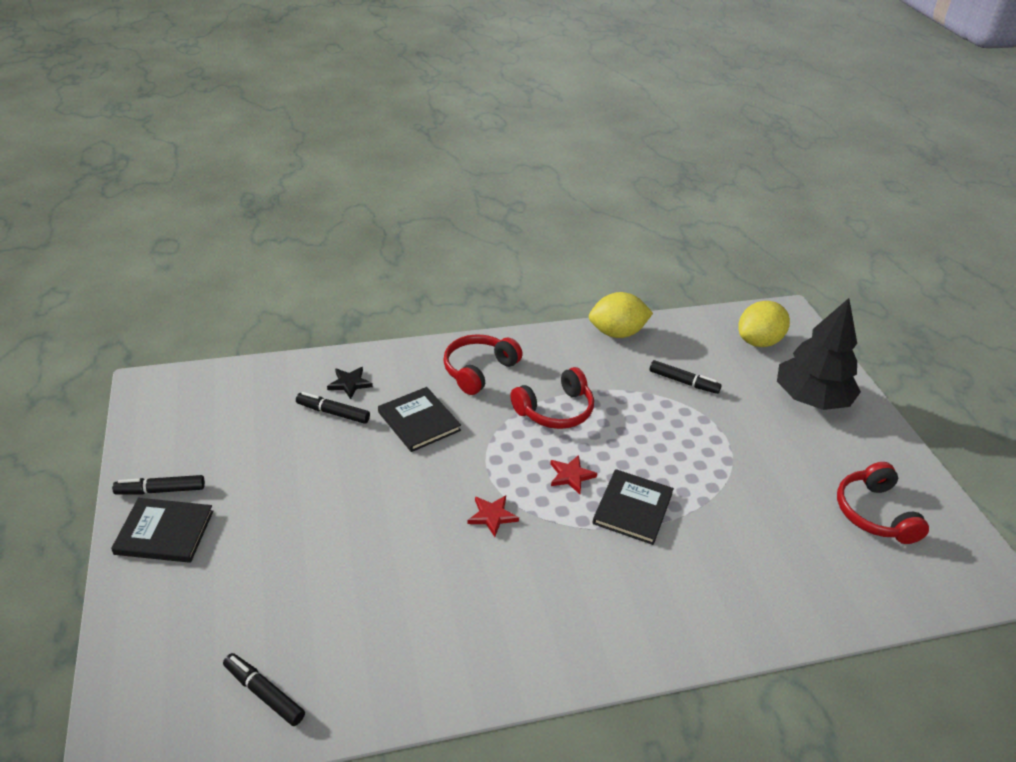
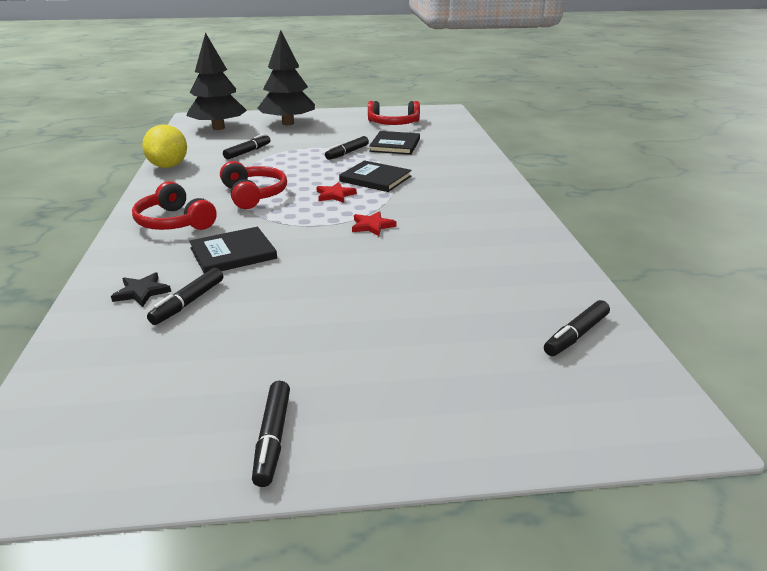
camera: 80 degrees left, 10 degrees down
black book [111,498,213,563] -> black book moved to [369,131,420,155]
yellow lemon [738,301,790,347] -> black tree [186,32,247,130]
none -> black marker [325,136,369,160]

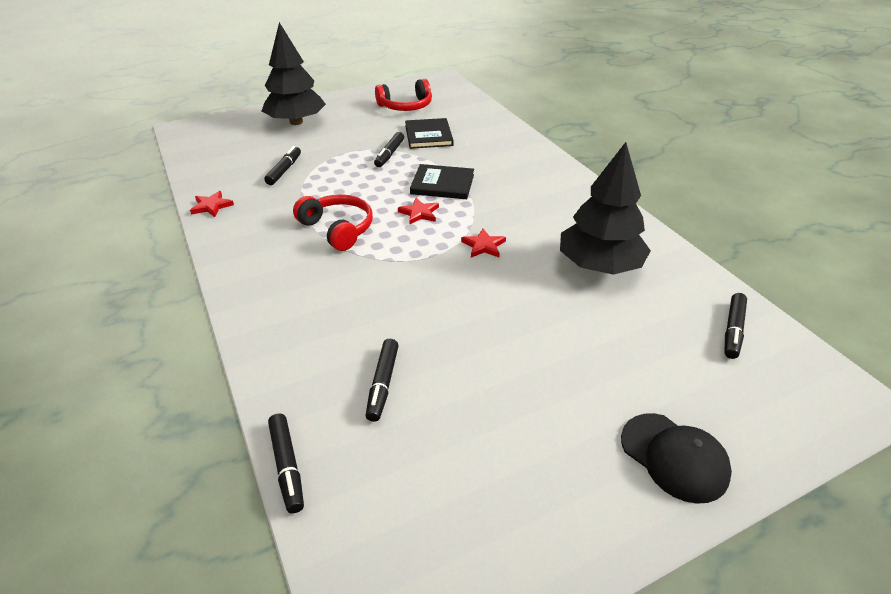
camera: 20 degrees left, 10 degrees up
black star [111,272,171,307] -> none
red headphones [132,181,217,230] -> none
yellow lemon [142,124,187,168] -> red star [190,191,234,217]
black tree [186,32,247,130] -> black tree moved to [560,142,651,275]
black book [189,227,277,274] -> none
black marker [252,381,290,487] -> black marker moved to [268,413,304,513]
none -> black cap [621,413,732,504]

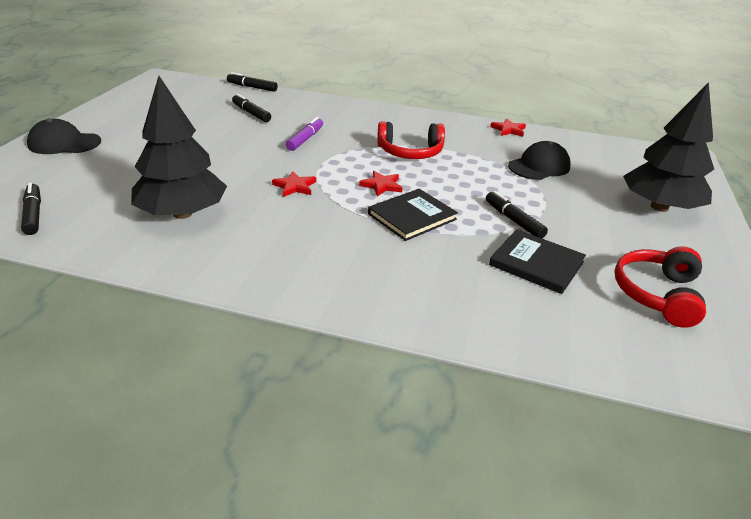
camera: 130 degrees right, 5 degrees down
black marker [264,146,301,185] -> black cap [508,141,571,180]
none -> purple marker [286,117,323,151]

